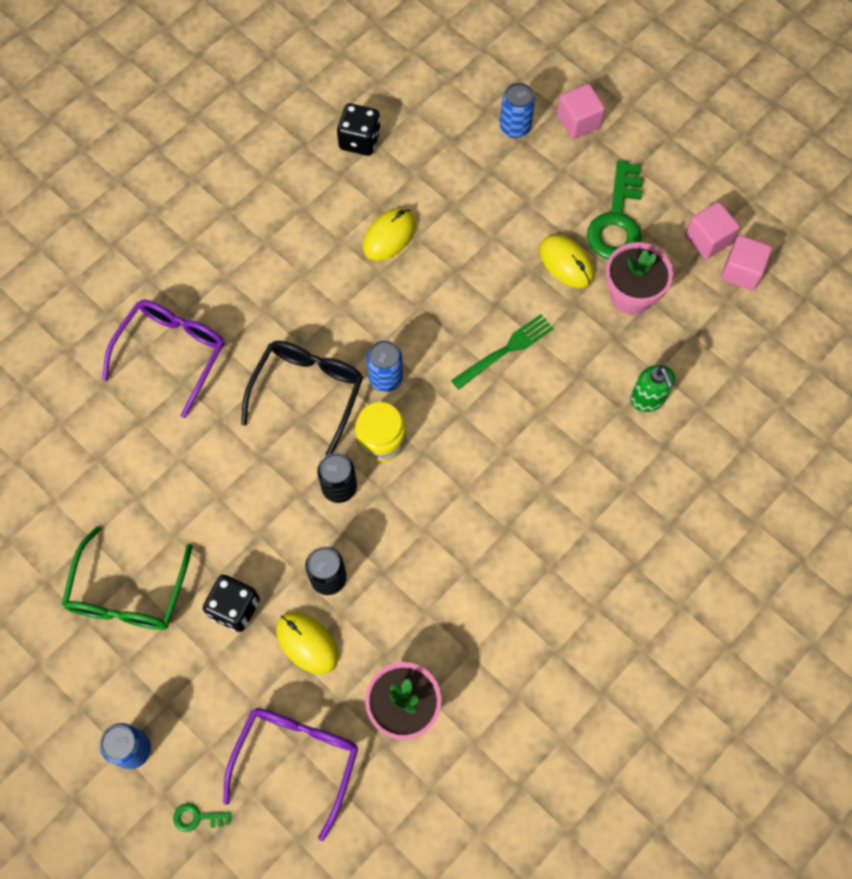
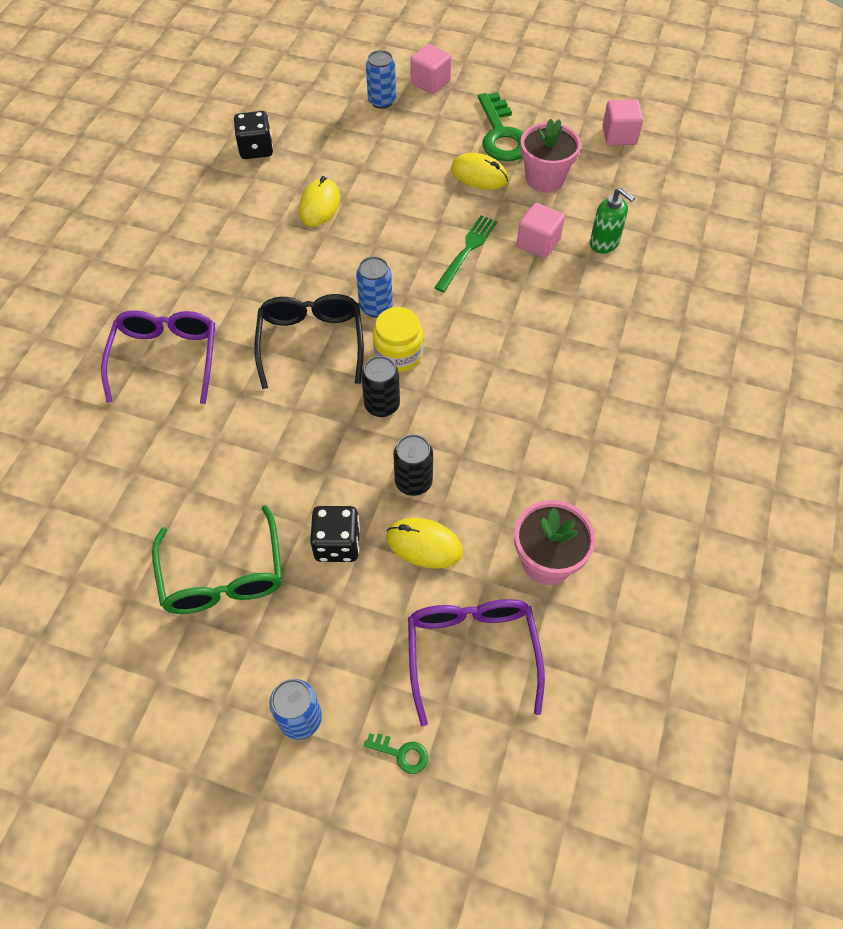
camera: 25 degrees left, 10 degrees down
green key [173,803,232,832] -> green key turned 135 degrees counterclockwise [364,733,428,774]
pink cube [685,202,740,259] -> pink cube moved to [517,203,565,258]

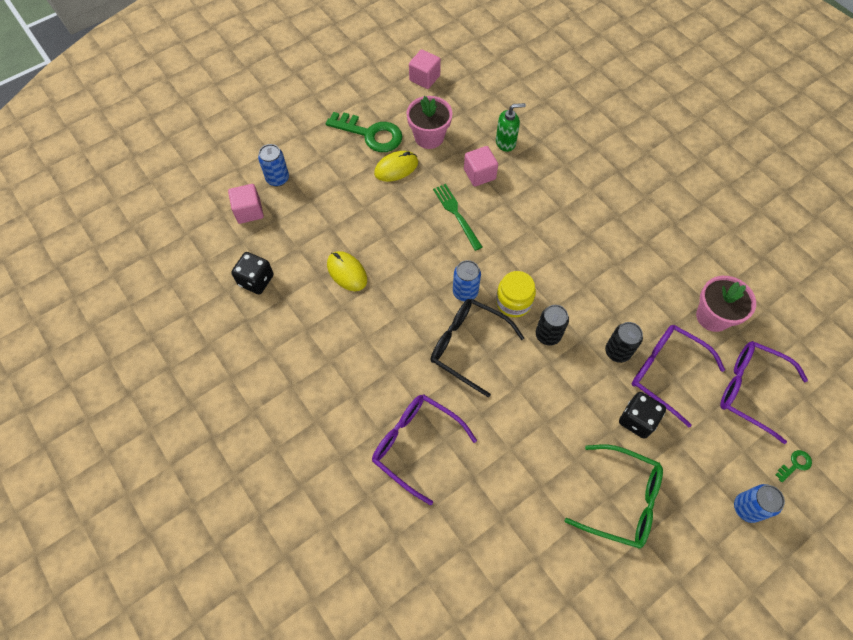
camera: 55 degrees left, 5 degrees up
yellow mouse [386,518,463,569] -> purple glasses [632,325,725,427]
pink cube [410,44,451,94] -> pink cube moved to [228,184,264,224]

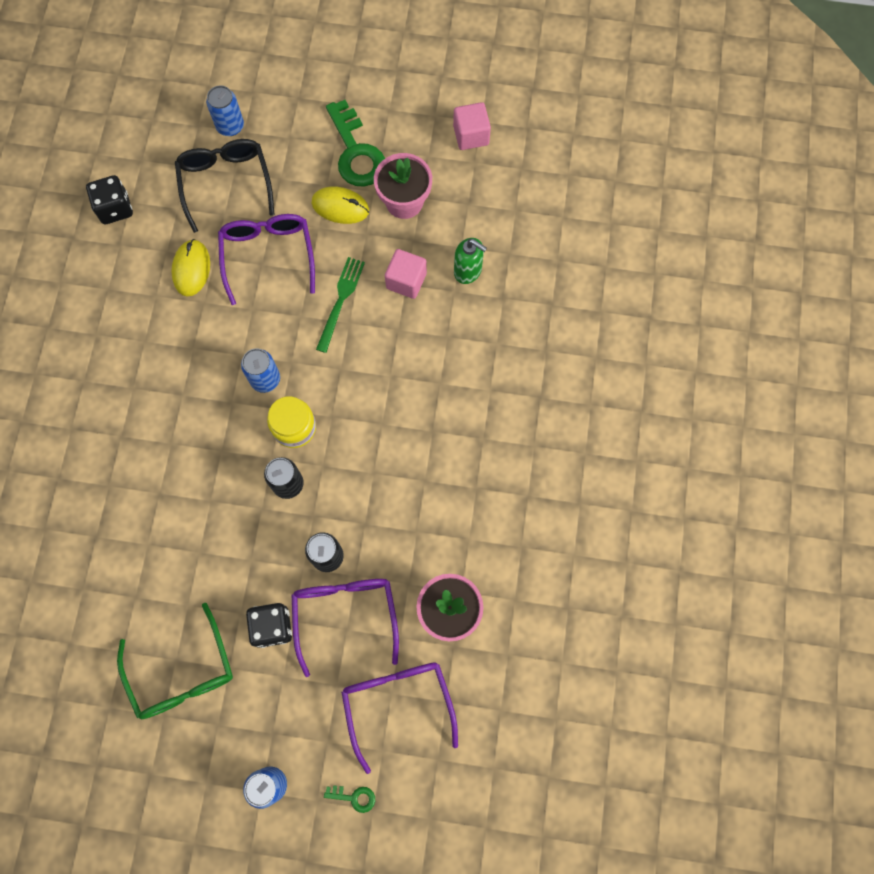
camera: 45 degrees right, 10 degrees up
pink cube [228,184,264,224] -> none
purple glasses [372,394,477,505] -> purple glasses moved to [218,214,315,305]
black glasses [430,299,524,397] -> black glasses moved to [175,139,275,233]

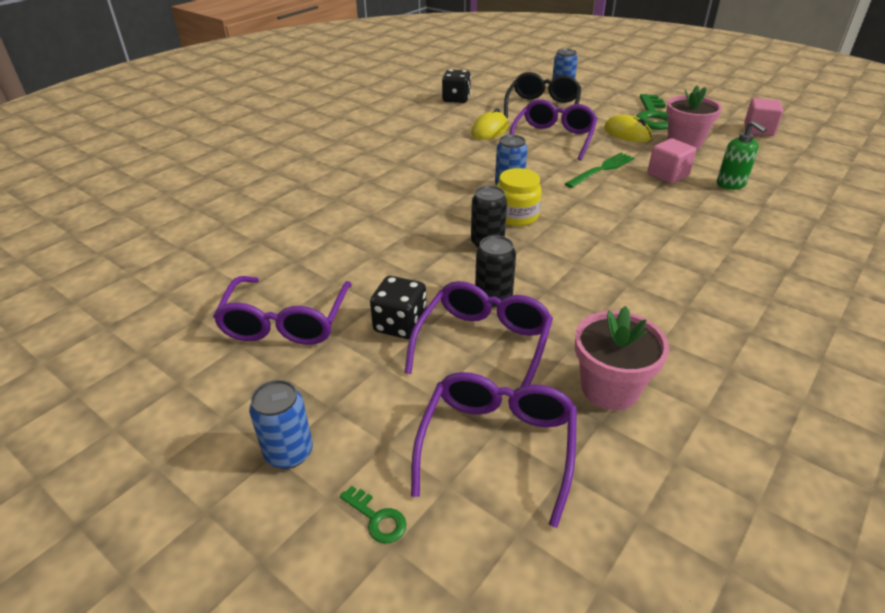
camera: 30 degrees right, 35 degrees down
green glasses [117,603,233,719] -> purple glasses [213,276,352,345]

